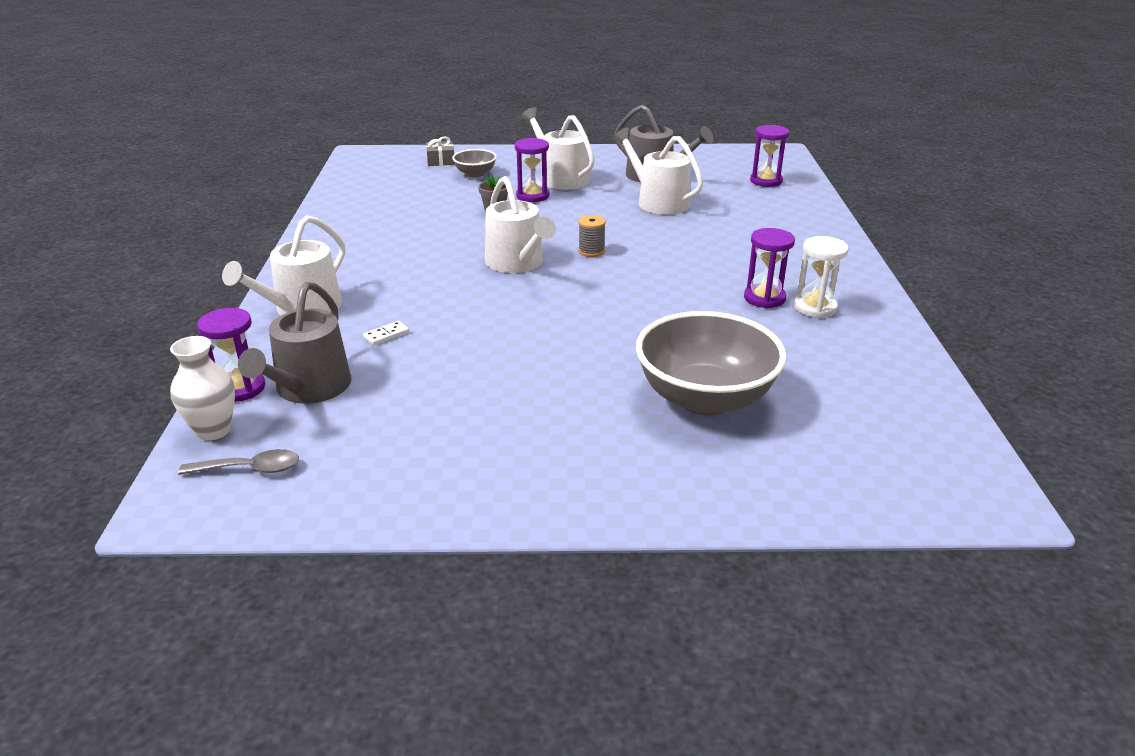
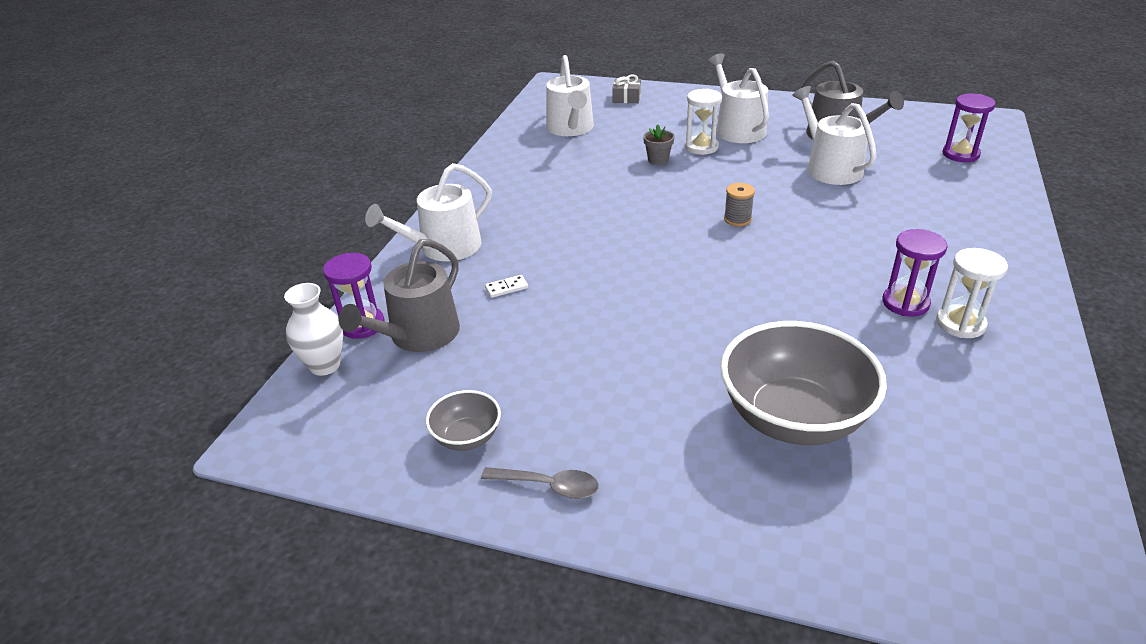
camera: 20 degrees right, 5 degrees up
grey spoon [178,449,299,475] -> grey spoon moved to [481,467,599,499]
grey bowl [452,149,497,178] -> grey bowl moved to [426,390,501,451]
white watering can [485,176,556,273] -> white watering can moved to [546,55,594,136]
purple hourglass [515,138,549,202] -> white hourglass [685,89,722,155]

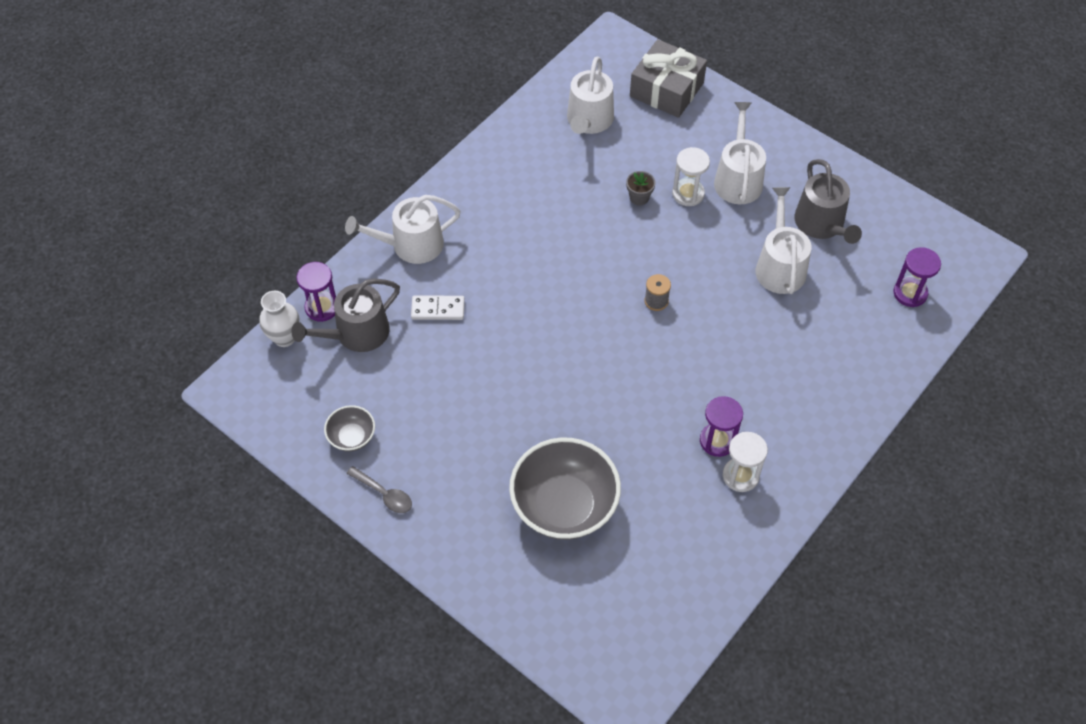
camera: 20 degrees right, 20 degrees up
white domino [485,275,528,298] -> white domino [411,296,465,320], size x1.64
grey gift [612,74,641,103] -> grey gift [630,39,707,118], size x2.10

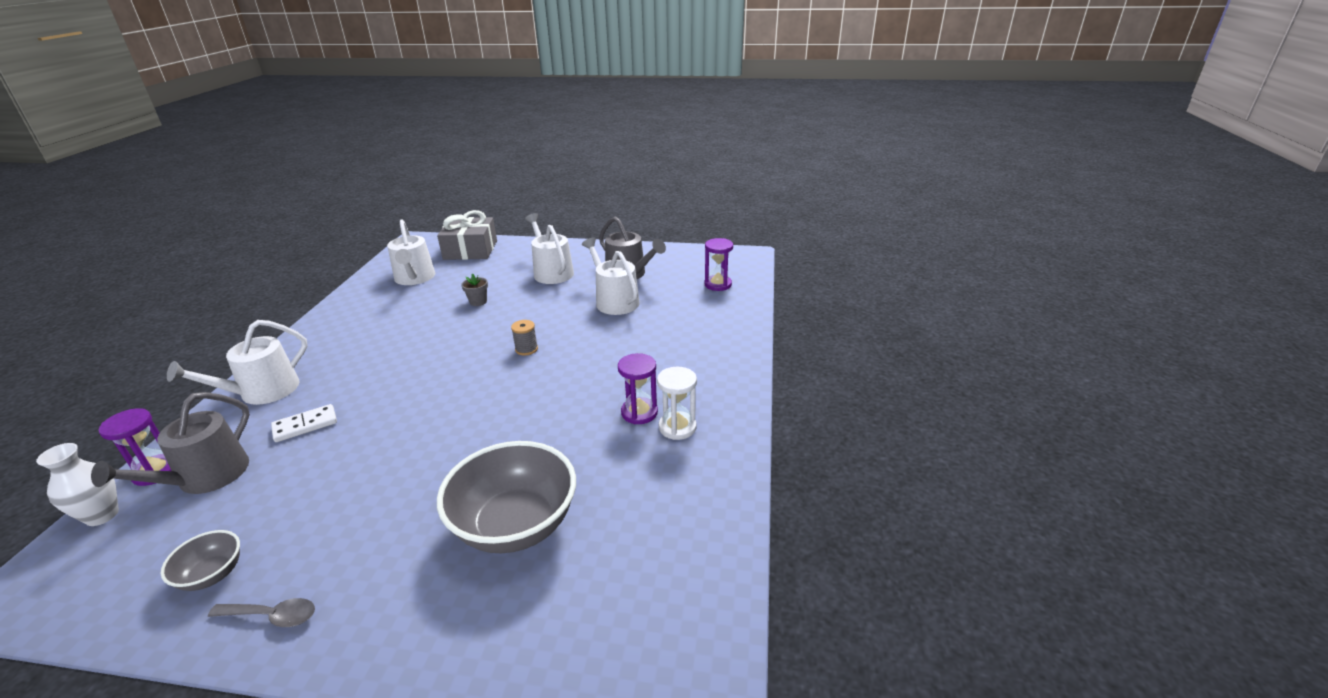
camera: 30 degrees left, 25 degrees down
white hourglass [672,147,710,206] -> none

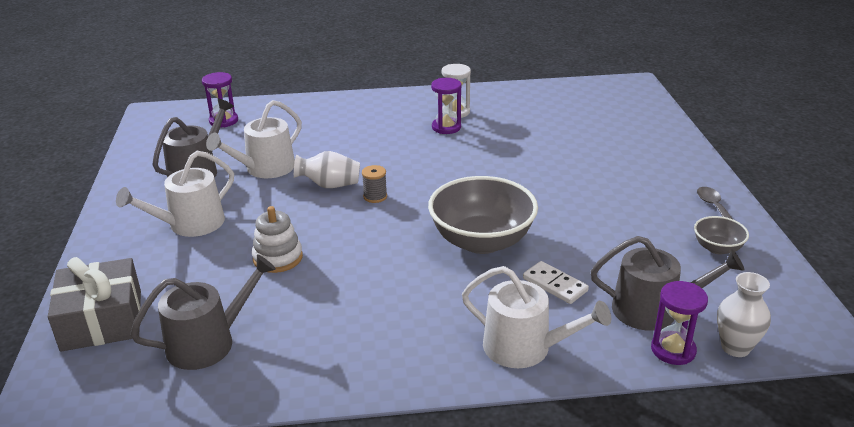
camera: 105 degrees left, 0 degrees up
white watering can [387,220,435,285] -> grey watering can [130,255,276,370]
grey bowl [437,441,576,553] -> grey bowl moved to [428,176,538,254]
grey flower pot [461,273,488,306] -> white stacking toy [252,206,303,273]
none -> white vase [294,151,360,188]

